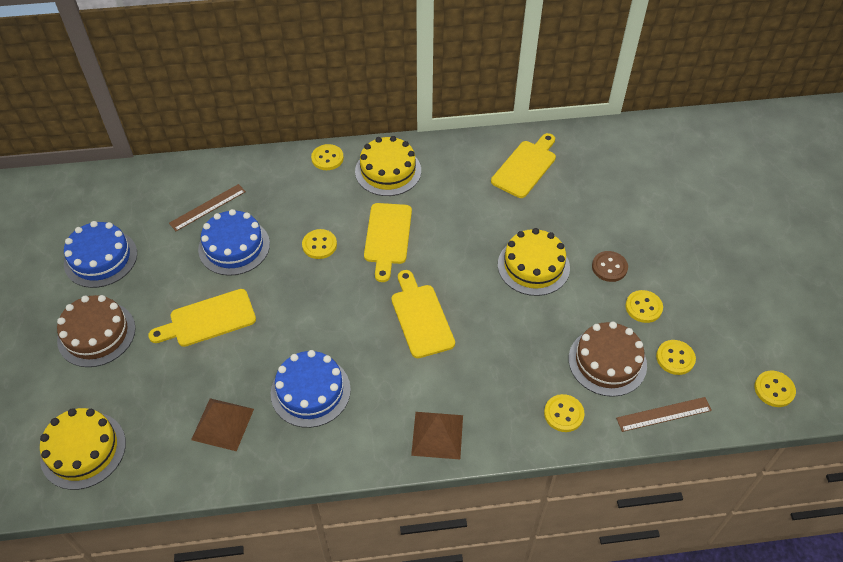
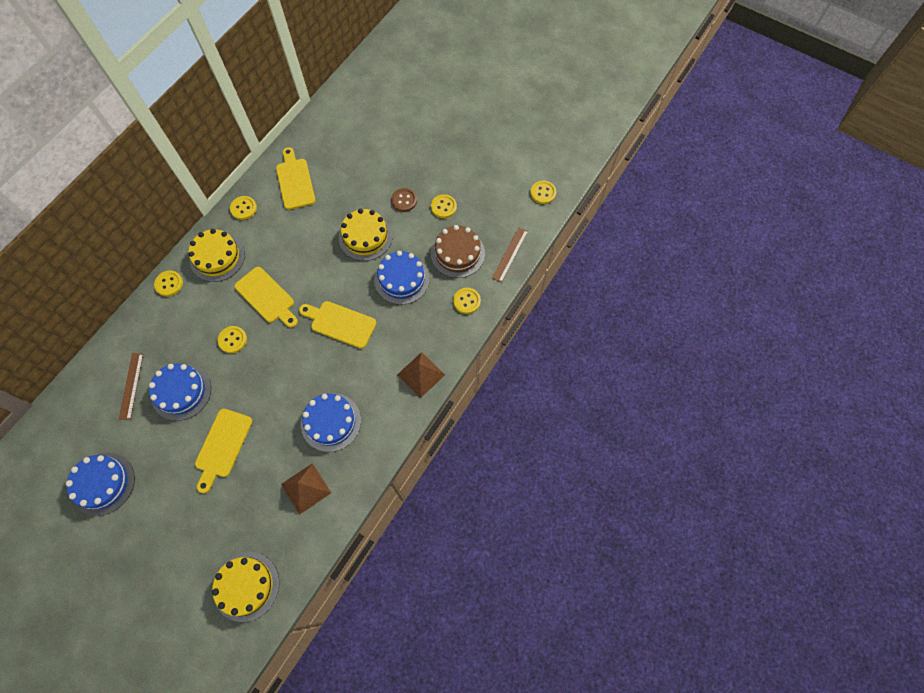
camera: 50 degrees left, 15 degrees up
brown cake [57,295,136,367] -> none
yellow button [656,340,696,375] -> yellow button moved to [230,196,257,220]
none -> blue cake [374,251,430,305]

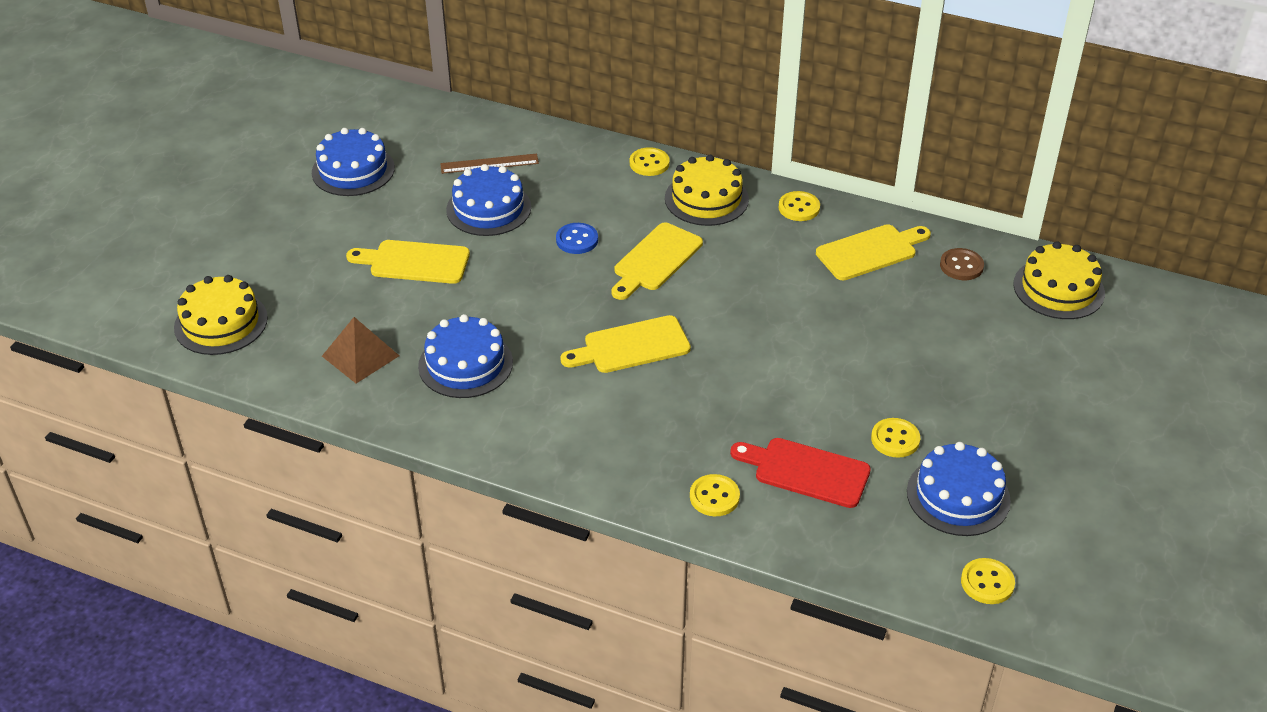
camera: 80 degrees right, 25 degrees down
yellow button [218,326,247,353] -> blue button [556,223,598,254]
yellow cutting board [299,301,376,349] -> yellow cutting board turned 120 degrees counterclockwise [560,315,691,373]
yellow cake [339,209,393,261] -> yellow cake moved to [1013,241,1105,319]
blue cake [374,251,430,305] -> blue cake moved to [907,442,1011,536]
brown button [391,188,417,212] -> brown button moved to [940,248,984,280]
brown pyramid [397,352,445,398] -> none
brown cake [431,225,485,278] -> red cutting board [730,438,871,508]
brown ruler [492,227,528,283] -> none

